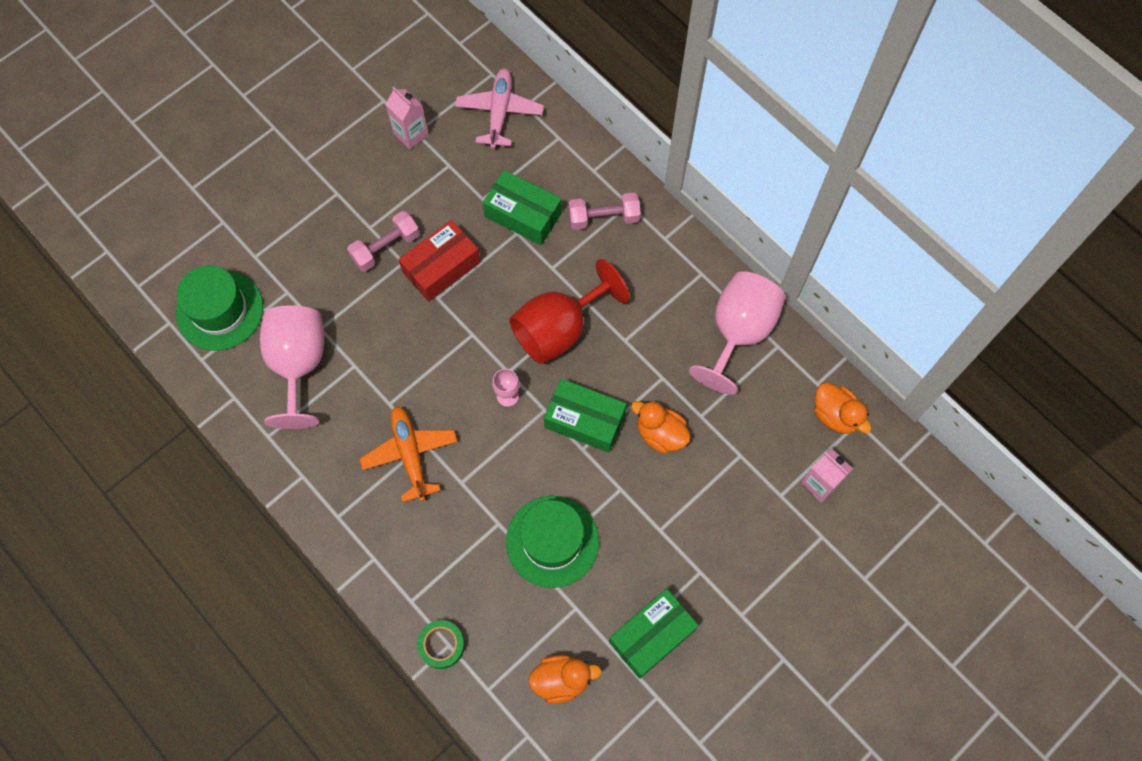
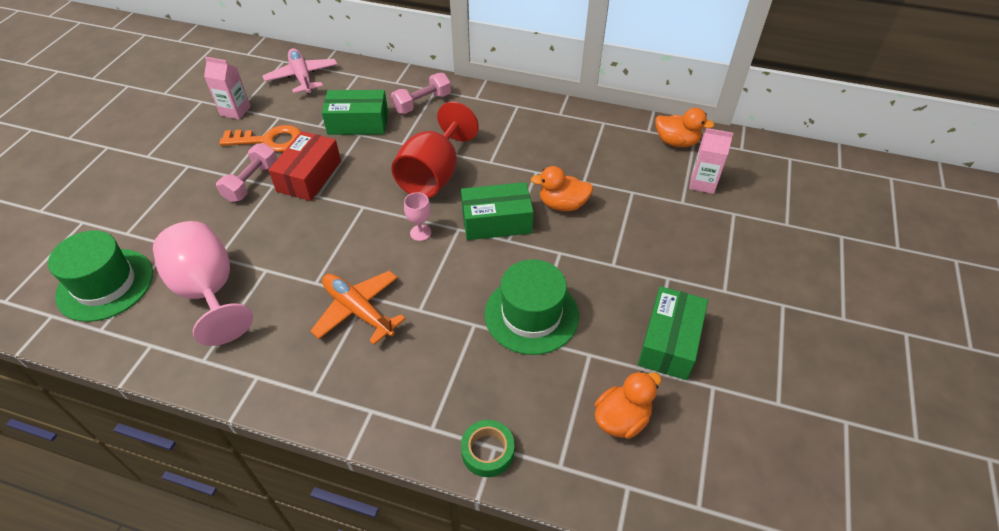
camera: 30 degrees left, 20 degrees down
pink goblet [689,271,786,395] -> none
none -> orange key [219,125,301,152]

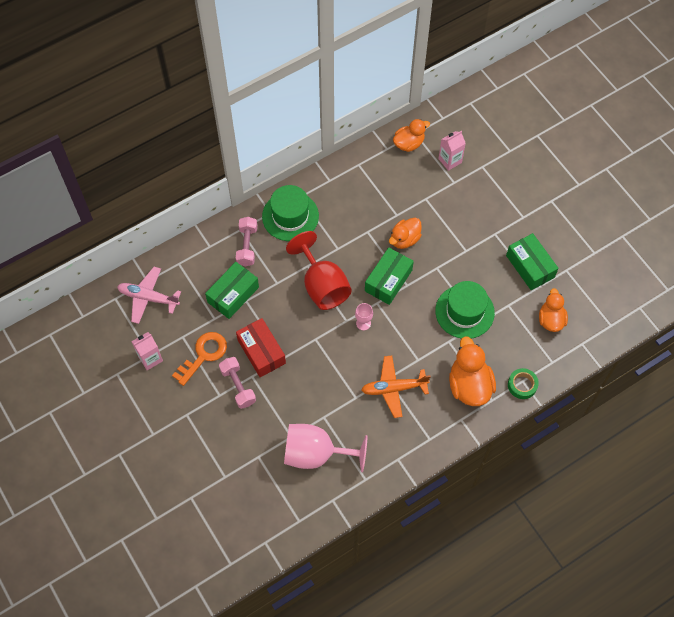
camera: 50 degrees left, 15 degrees up
green hat [48,230,153,322] -> green hat moved to [262,185,319,241]
none -> orange duck [449,336,496,406]

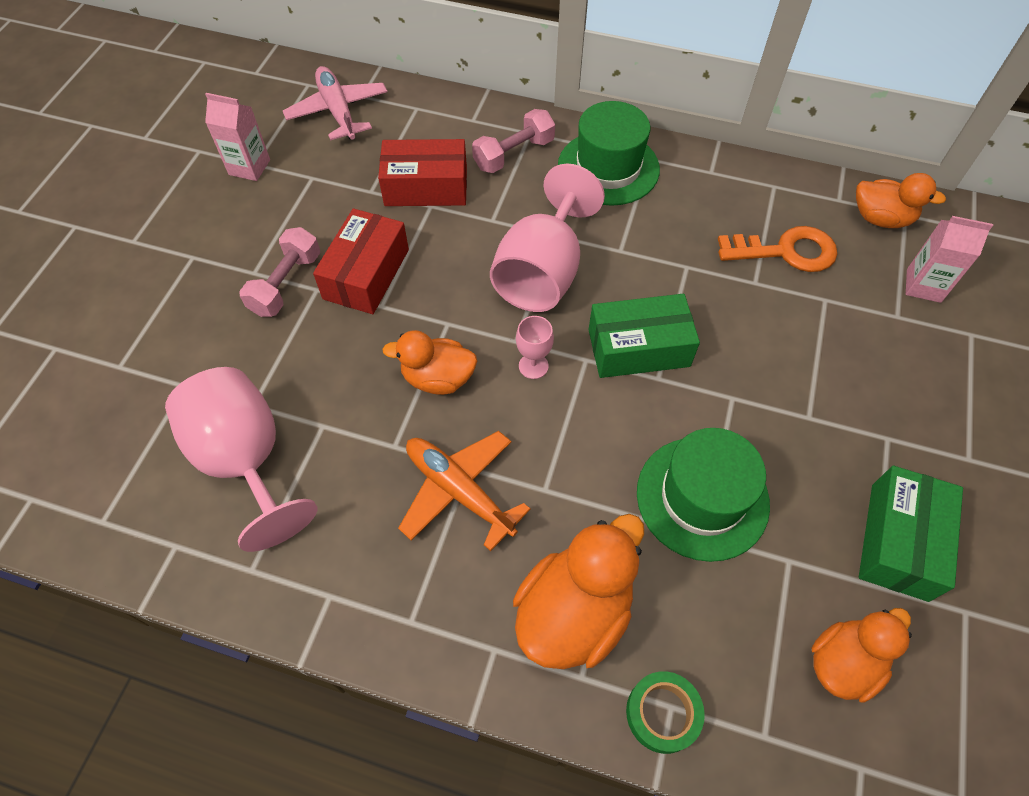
camera: 50 degrees right, 5 degrees down
orange key [172,332,227,386] -> orange key moved to [718,226,837,272]
green box [205,262,259,319] -> red box [378,139,467,206]
red goblet [286,231,352,310] -> pink goblet [490,164,605,312]
orange duck [389,218,422,249] -> orange duck moved to [382,330,477,395]

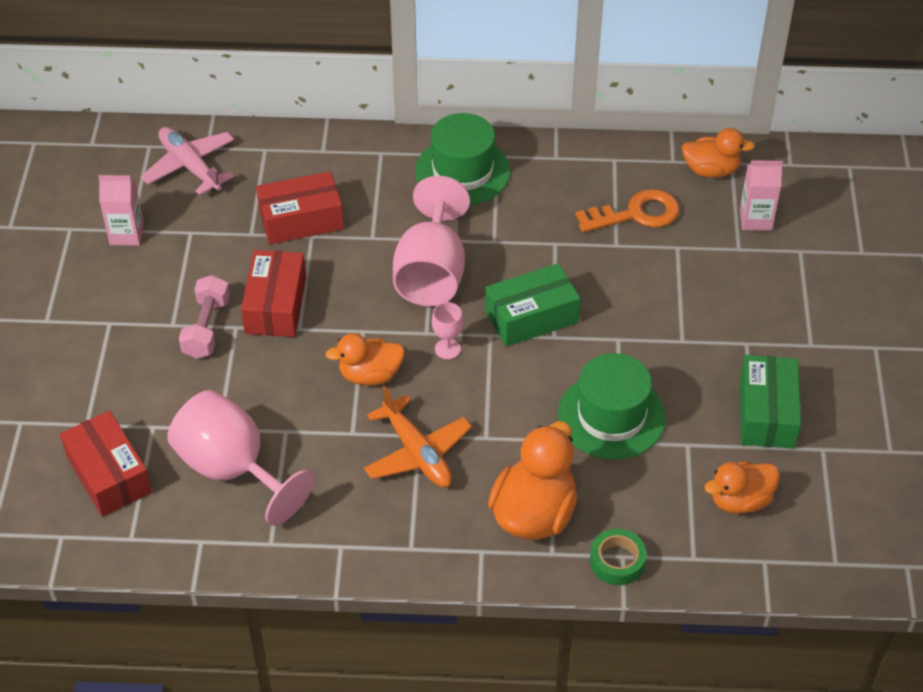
camera: 15 degrees left, 10 degrees down
orange plane [398,431,531,551] -> orange plane turned 150 degrees counterclockwise [364,386,472,488]
pink dumbbell [472,109,555,173] -> none
orange duck [812,608,912,703] -> orange duck turned 150 degrees counterclockwise [704,461,780,514]
none -> red box [60,411,152,517]

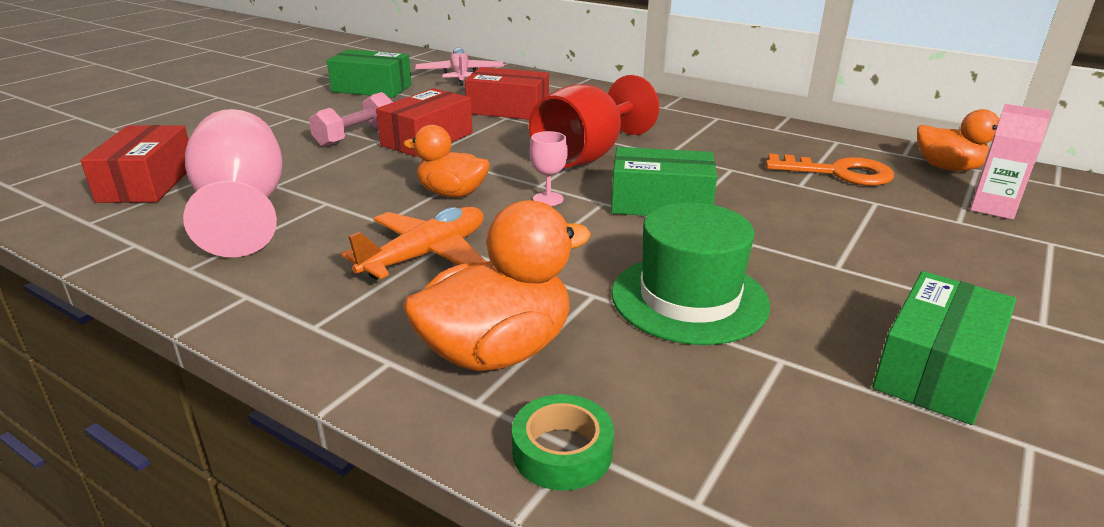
camera: 30 degrees right, 20 degrees down
pink carton [98,175,144,246] -> green box [327,49,412,98]
orange plane [364,386,472,488] -> orange plane turned 135 degrees counterclockwise [341,207,486,280]
pink goblet [393,176,470,306] -> red goblet [529,75,659,168]
green hat [415,113,510,205] -> none
orange duck [704,461,780,514] -> none

